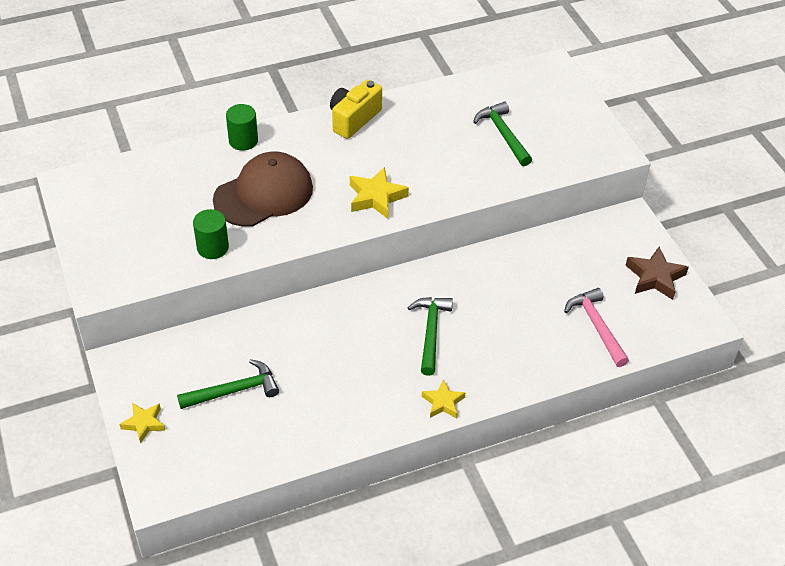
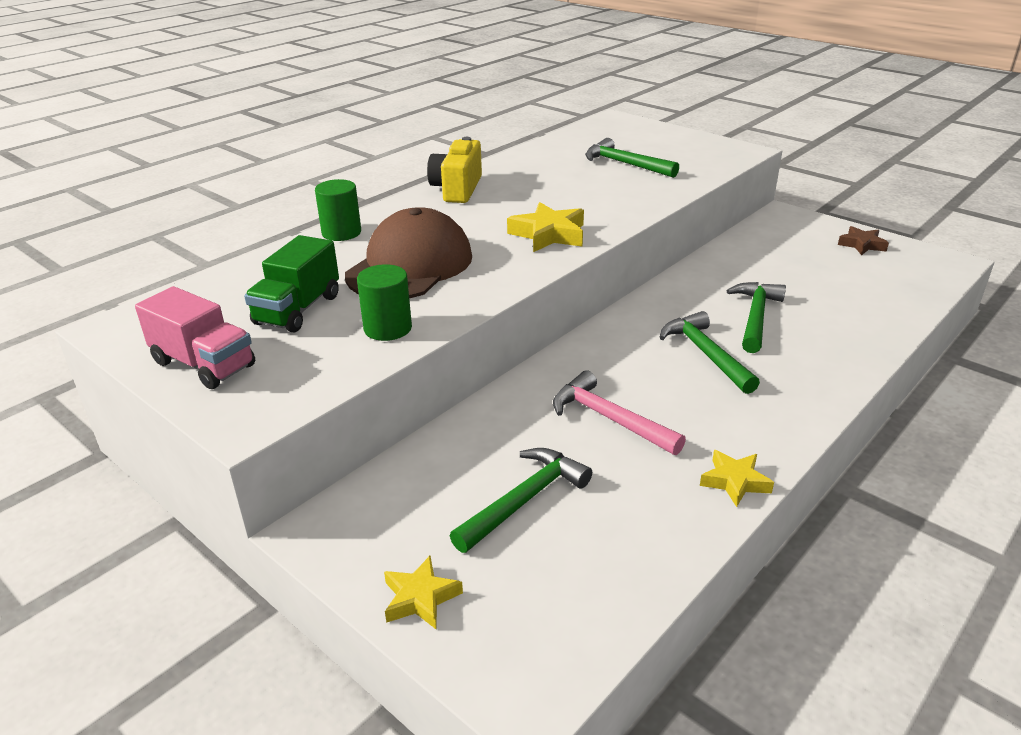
camera: 25 degrees left, 15 degrees down
yellow star [422,379,466,418] -> yellow star moved to [700,450,774,507]
pink hammer [564,288,629,367] -> pink hammer moved to [553,370,686,455]
brown star [625,246,689,300] -> brown star [838,226,889,255], size x0.65
none -> pink truck [135,286,255,389]
none -> green truck [244,235,339,332]
none -> green hammer [727,282,786,353]

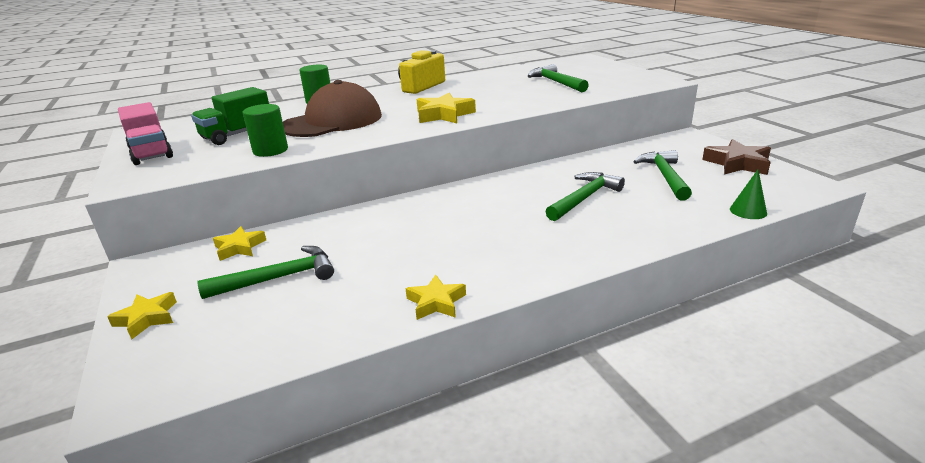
camera: 25 degrees right, 5 degrees down
pink hammer [553,370,686,455] -> none
green hammer [659,311,760,394] -> green hammer moved to [633,150,692,201]
brown star [838,226,889,255] -> brown star [702,139,771,175], size x1.53
none -> yellow star [213,226,266,261]
none -> green cone [730,170,767,219]

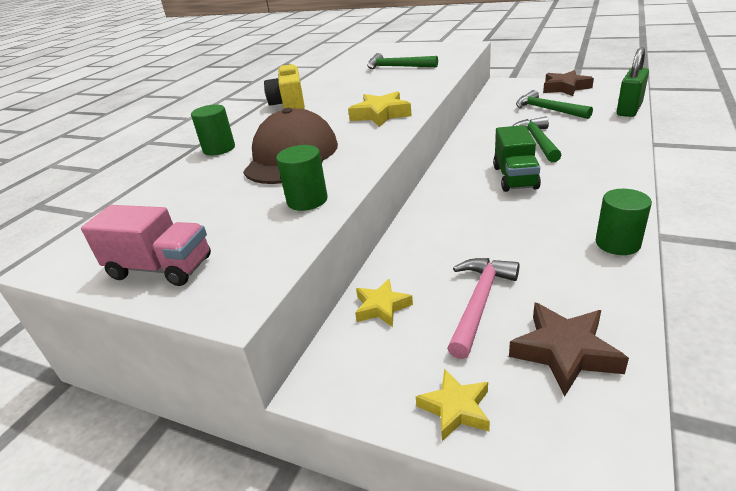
camera: 40 degrees left, 5 degrees up
green truck [191,87,269,145] -> green truck moved to [493,125,541,192]
green hammer [197,246,334,299] -> pink hammer [447,258,519,359]
yellow star [405,275,466,320] -> green cylinder [596,189,652,255]
green cone [730,170,767,219] -> green padlock [617,48,649,117]
none -> brown star [509,303,629,396]

